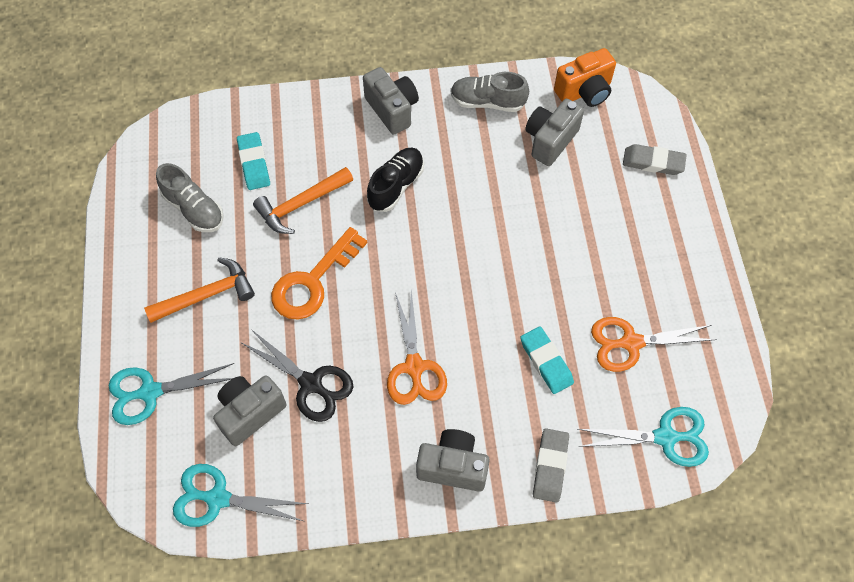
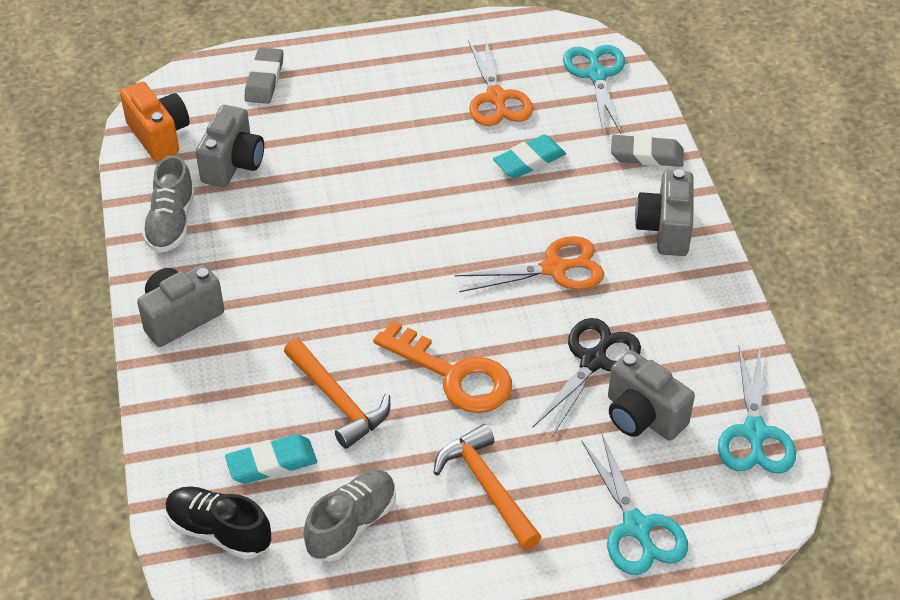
camera: 95 degrees left, 15 degrees down
black shoe [367,147,424,212] -> black shoe moved to [165,486,271,559]
grey camera [525,99,584,166] -> grey camera turned 105 degrees counterclockwise [196,105,264,187]

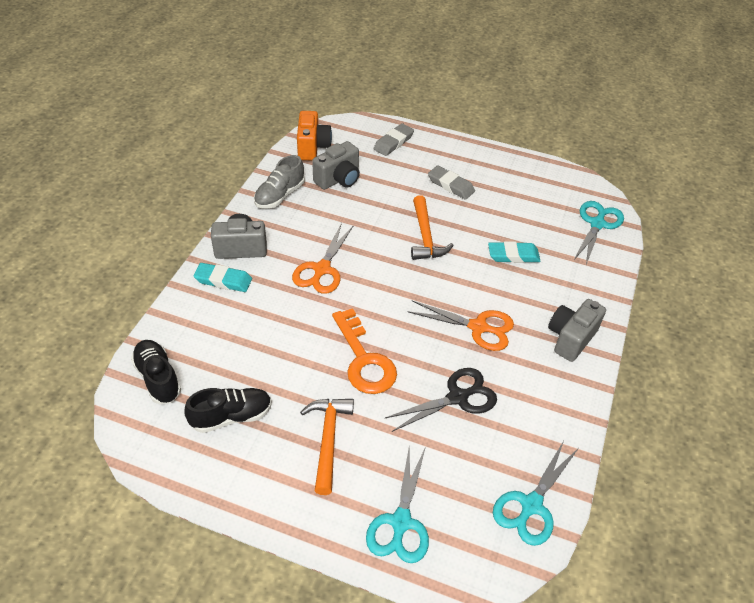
camera: 30 degrees right, 0 degrees up
turquoise eraser [225,434,317,484] -> turquoise eraser moved to [193,263,252,292]
orange hammer [284,338,390,449] -> orange hammer moved to [411,195,454,260]
grey shoe [303,470,396,562] -> black shoe [184,388,272,433]
orange scissors [468,37,533,126] -> orange scissors moved to [292,223,354,294]
grey camera [608,350,695,441] -> none
grey eraser [611,135,684,167] -> grey eraser moved to [428,165,475,200]

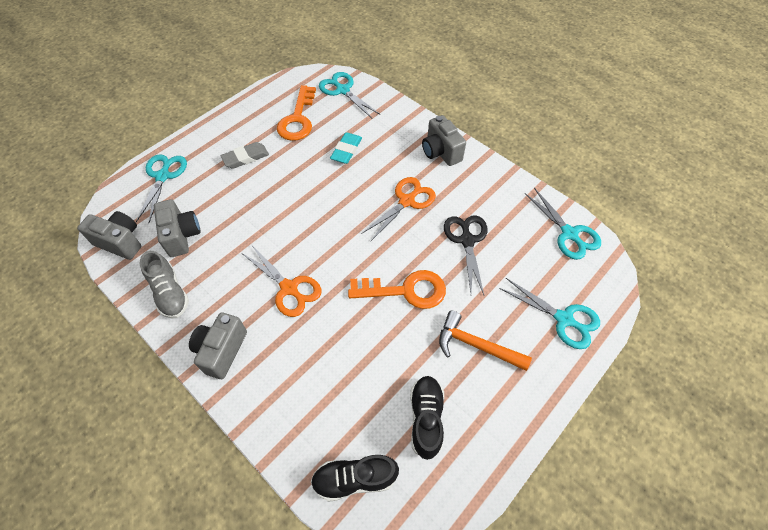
camera: 65 degrees left, 10 degrees up
turquoise eraser [193,263,252,292] -> none
orange camera [297,111,332,160] -> grey camera [77,211,141,260]
grey eraser [374,123,414,156] -> turquoise scissors [136,154,187,223]
orange hammer [411,195,454,260] -> none
none -> orange key [277,85,316,141]

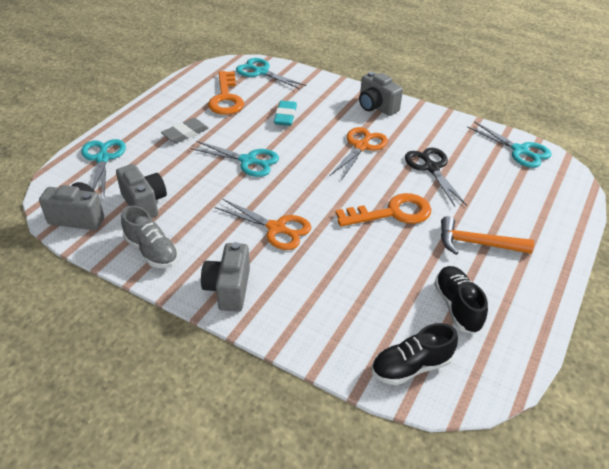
camera: 15 degrees left, 15 degrees down
turquoise scissors [499,278,600,349] -> turquoise scissors moved to [190,141,279,177]

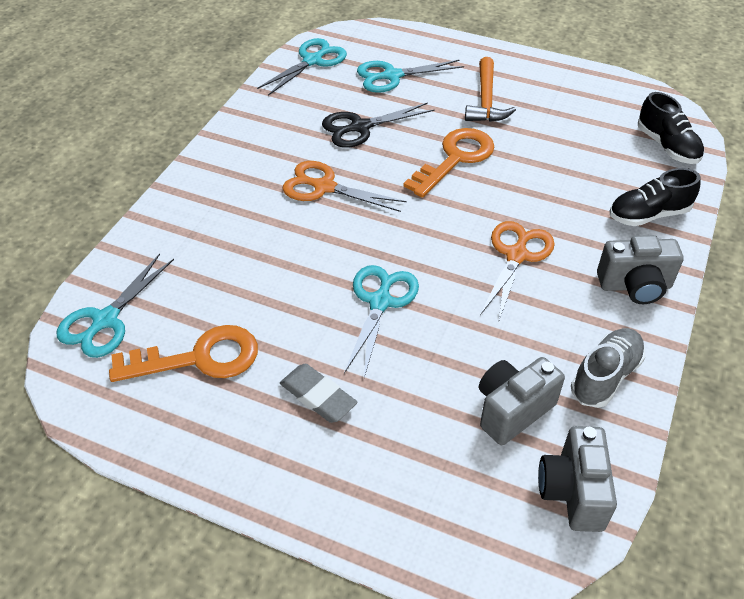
camera: 95 degrees left, 5 degrees up
turquoise scissors [81,139,126,195] -> turquoise scissors moved to [357,60,464,93]
turquoise eraser [274,101,297,126] -> none
orange key [336,193,431,227] -> orange key turned 60 degrees clockwise [403,128,494,198]
grey camera [359,72,403,116] -> none
black shoe [434,266,488,334] -> black shoe moved to [610,168,701,226]

